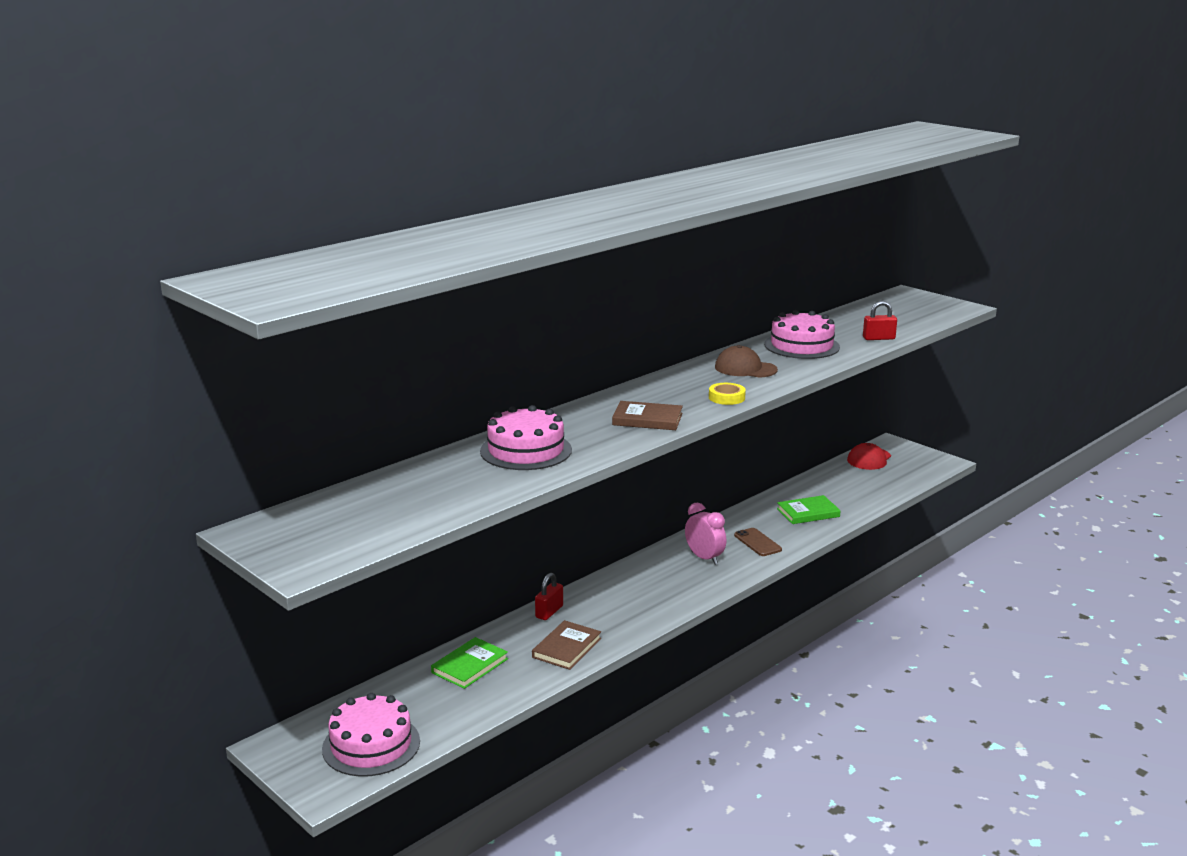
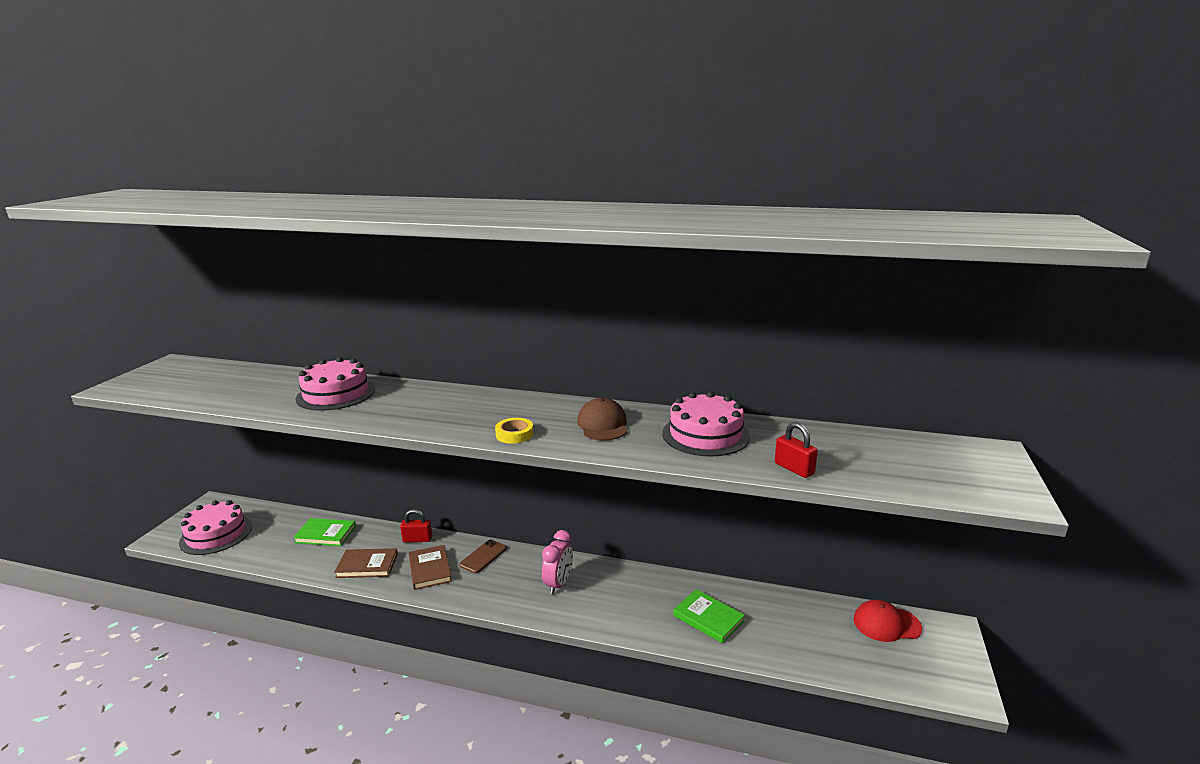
camera: 60 degrees right, 0 degrees up
brown book [612,401,683,430] -> brown book moved to [409,545,452,590]
brown phone [734,528,782,556] -> brown phone moved to [459,539,507,573]

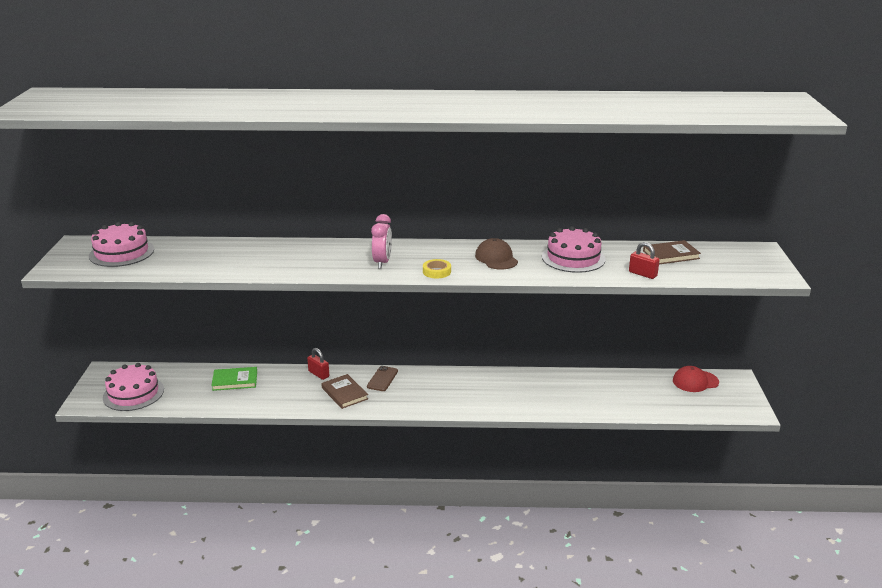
camera: 15 degrees left, 5 degrees up
pink cake [295,357,375,411] -> pink cake moved to [89,222,154,267]
brown book [334,548,398,578] -> brown book moved to [643,240,701,264]
red padlock [400,509,432,542] -> red padlock turned 60 degrees clockwise [307,348,329,380]
pink clock [542,530,573,595] -> pink clock moved to [371,214,392,269]
green book [673,589,745,644] -> none

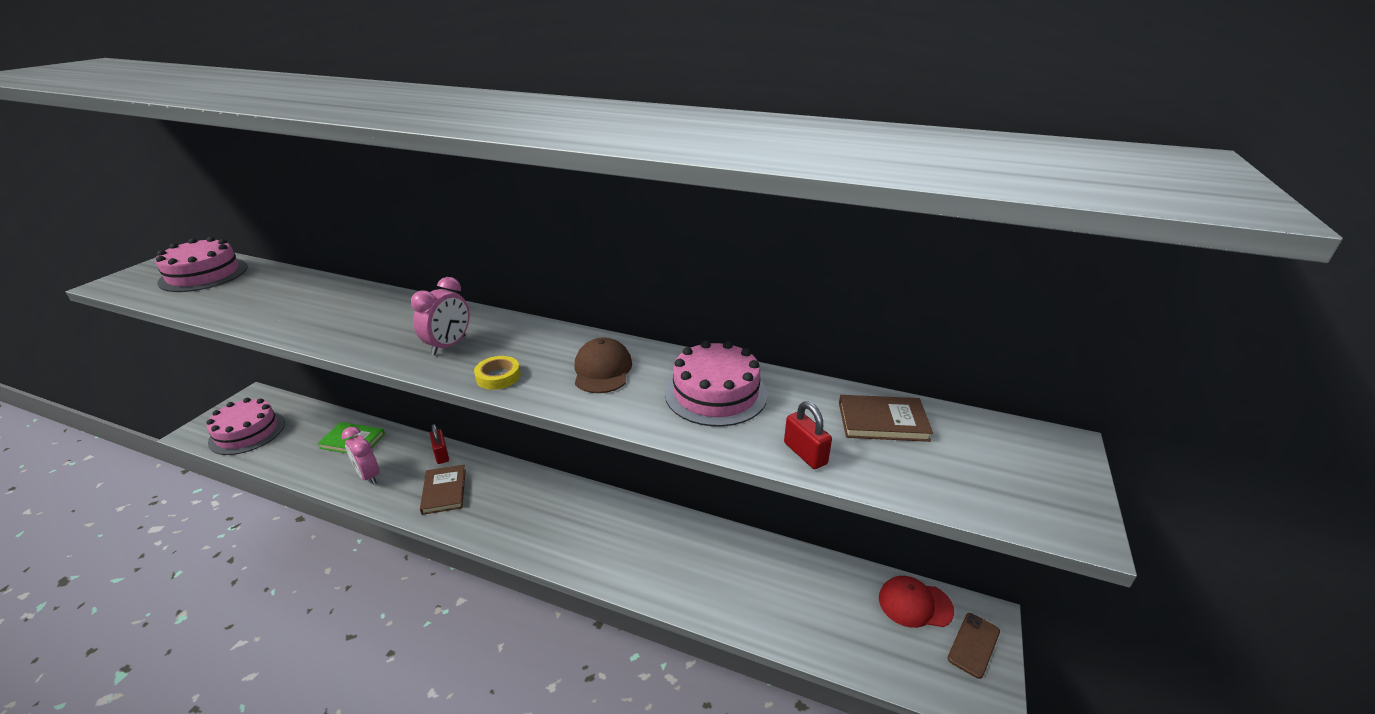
camera: 20 degrees right, 5 degrees up
brown phone [367,366,398,391] -> brown phone moved to [948,613,1000,679]
none -> pink clock [341,427,380,485]

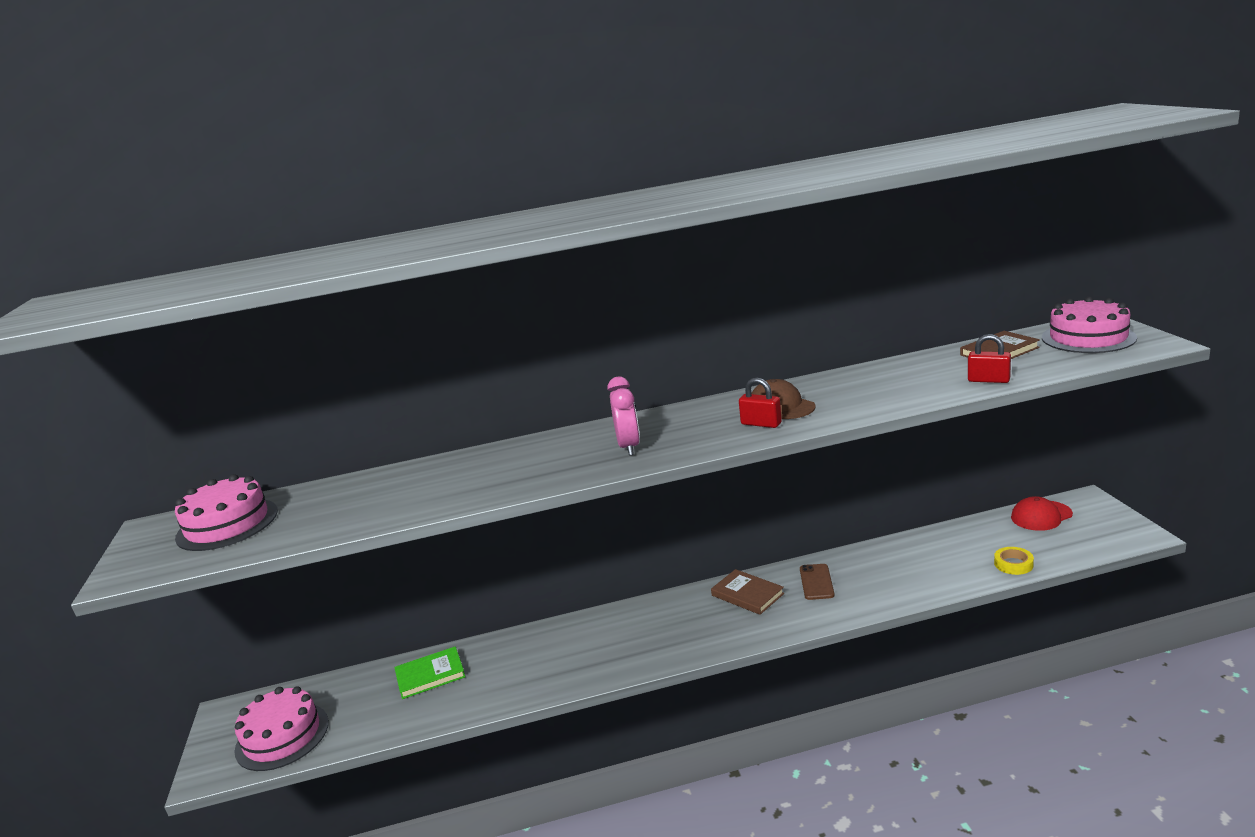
camera: 30 degrees left, 10 degrees down
pink clock [341,427,380,485] -> none
brown book [420,465,466,515] -> brown book moved to [711,569,784,615]
red padlock [430,424,449,464] -> red padlock moved to [739,378,782,428]
yellow tape [474,356,521,390] -> yellow tape moved to [994,547,1034,575]
pink cake [665,341,768,427] -> pink cake moved to [1042,297,1137,353]
brown phone [948,613,1000,679] -> brown phone moved to [800,564,834,600]

